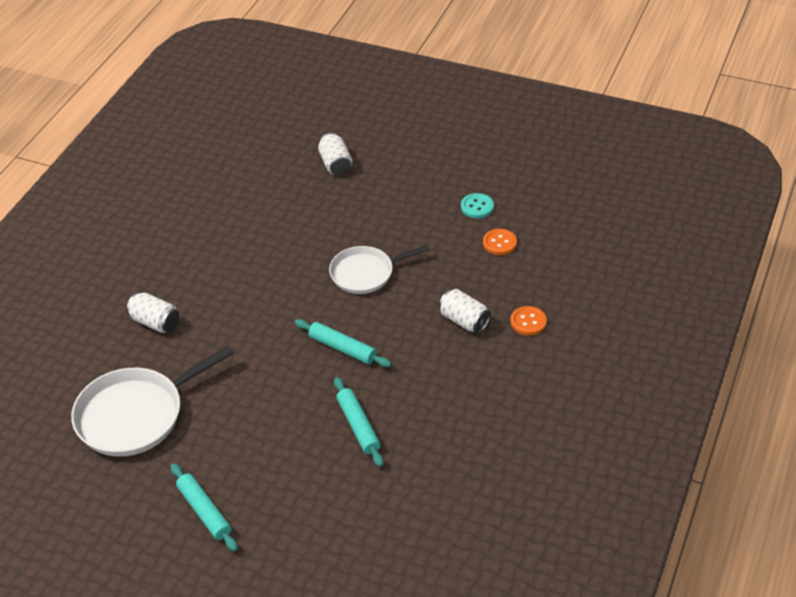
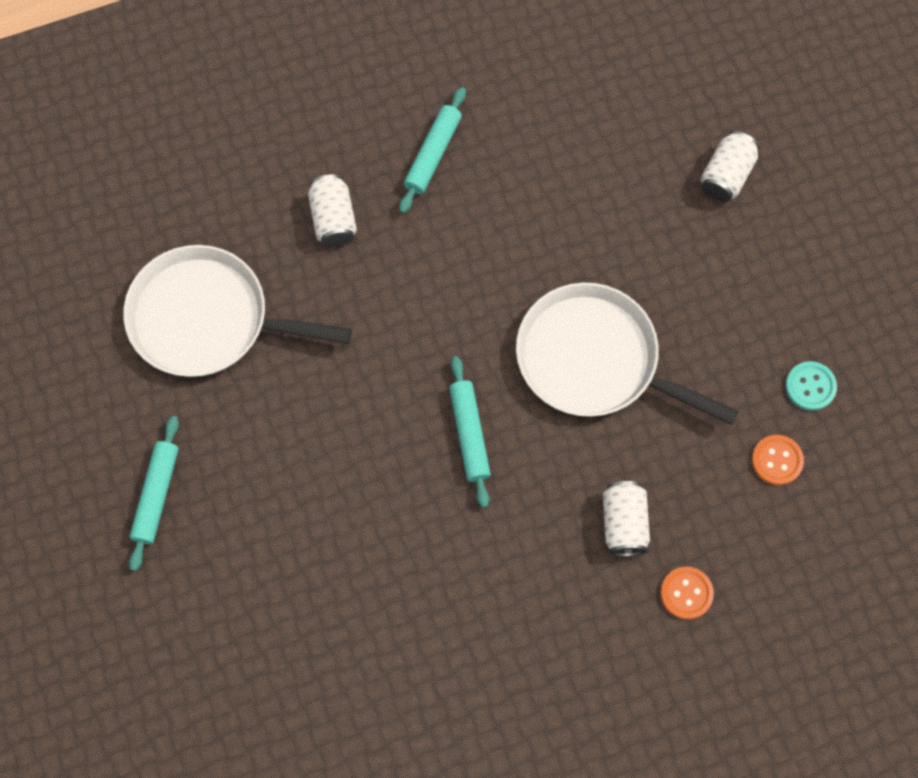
camera: 45 degrees right, 25 degrees up
white pan [329,245,429,294] -> white pan [516,283,739,425], size x1.55
turquoise rolling pin [334,377,384,467] -> turquoise rolling pin moved to [399,87,466,213]

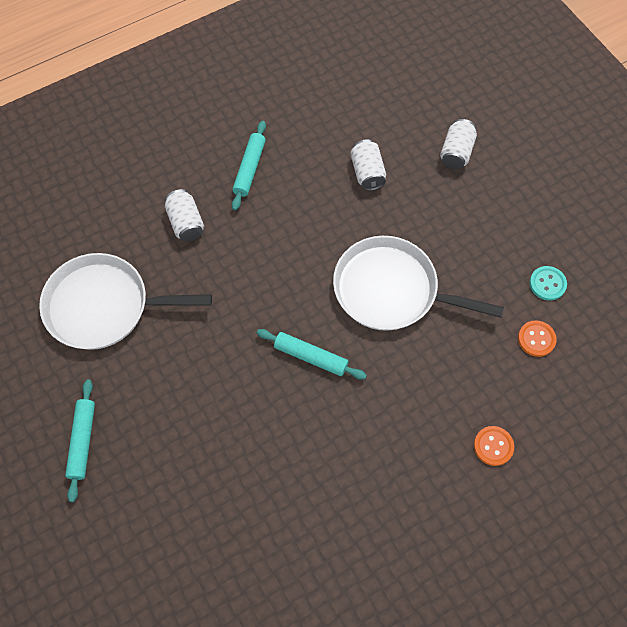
camera: 10 degrees left, 5 degrees down
turquoise rolling pin [449,356,491,508] -> turquoise rolling pin turned 45 degrees counterclockwise [257,329,367,379]
white can [603,481,650,556] -> white can moved to [350,139,386,191]

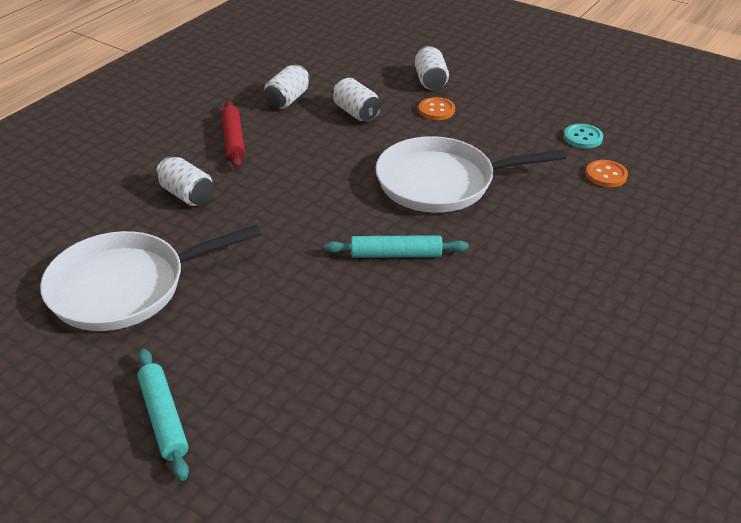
camera: 25 degrees left, 25 degrees down
turquoise rolling pin [232,121,266,211] -> red rolling pin [221,100,245,168]
orange button [474,426,514,466] -> orange button moved to [419,97,455,120]
none -> white can [264,65,310,109]

